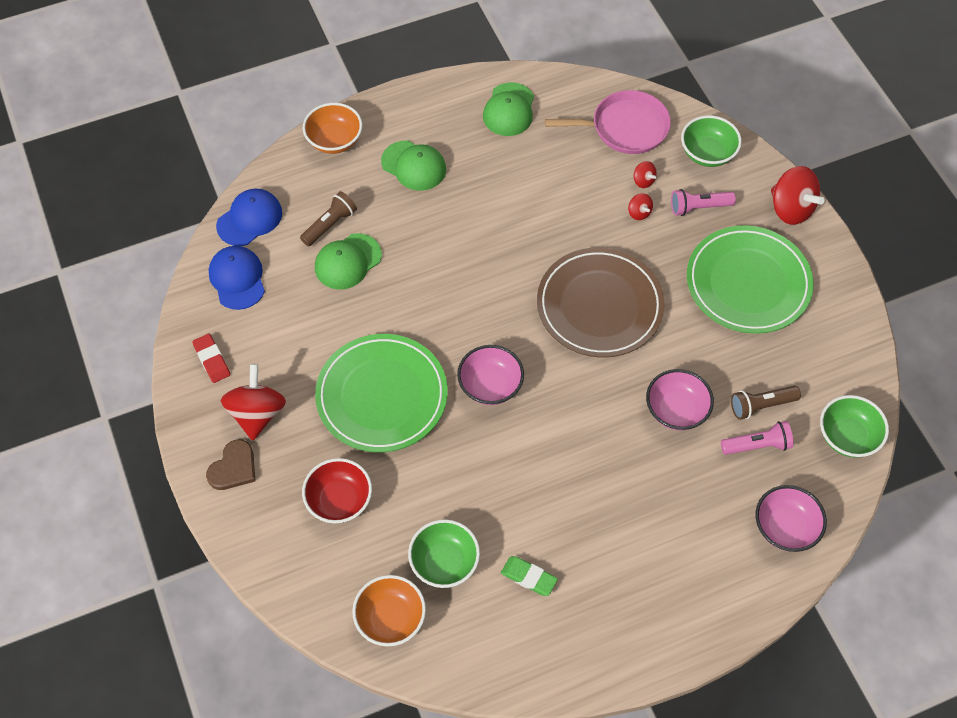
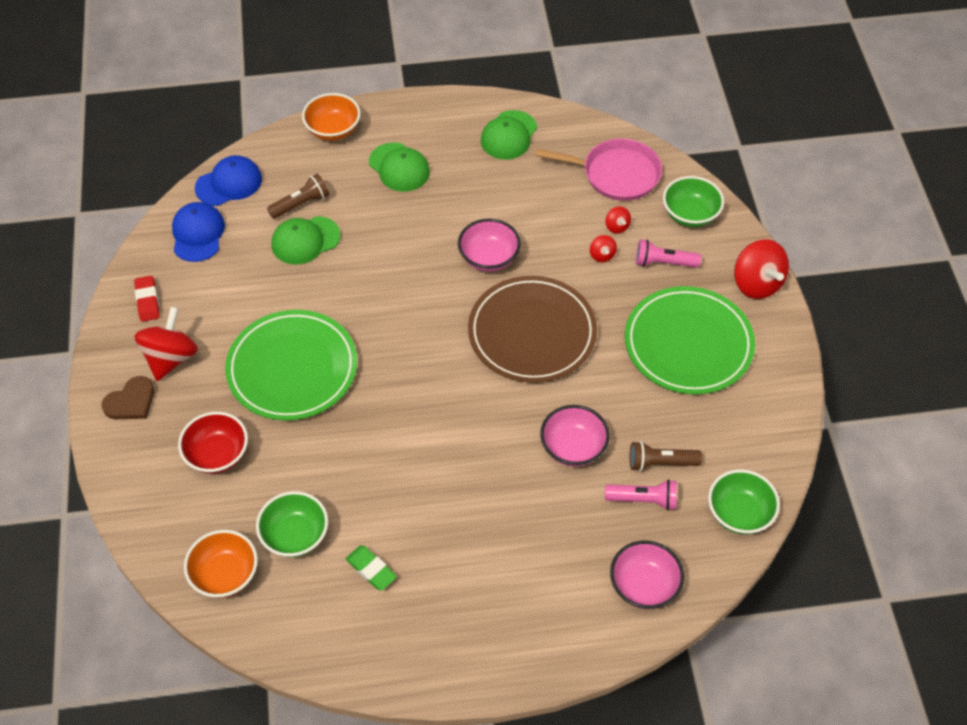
camera: 15 degrees right, 5 degrees down
pink bowl [457,345,524,405] -> pink bowl moved to [458,219,521,272]

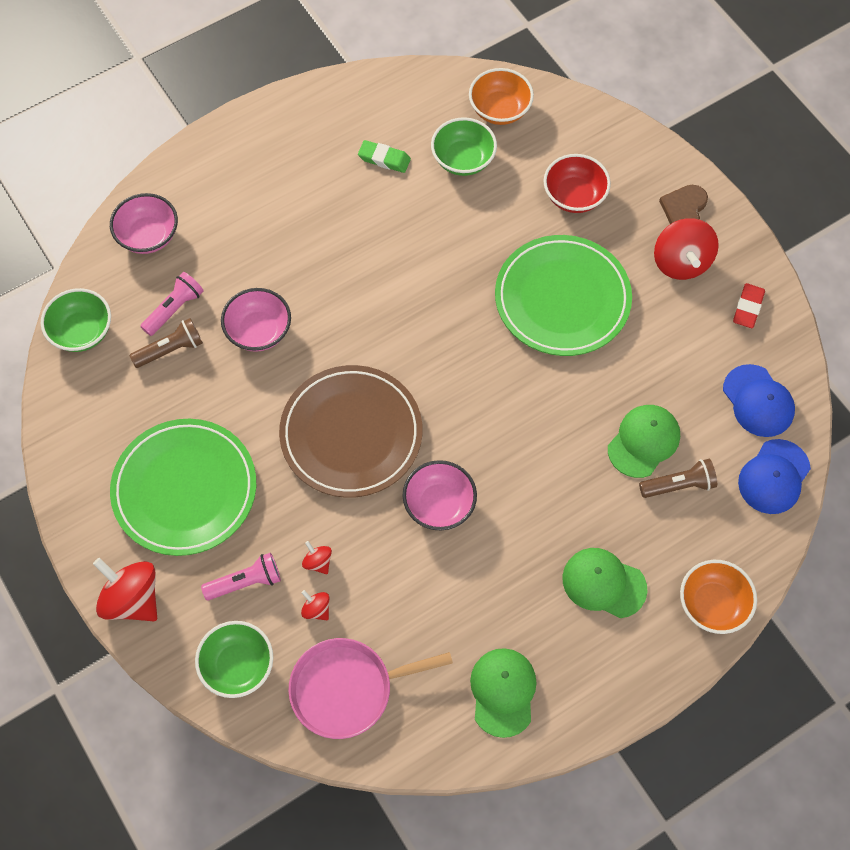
camera: 155 degrees right, 10 degrees up
red eraser [134,276,160,322] -> red eraser turned 60 degrees clockwise [733,283,765,328]
brown flashlight [267,174,329,219] -> brown flashlight turned 135 degrees counterclockwise [639,459,717,498]
pink flashlight [605,479,677,510] -> pink flashlight turned 150 degrees clockwise [140,272,204,336]

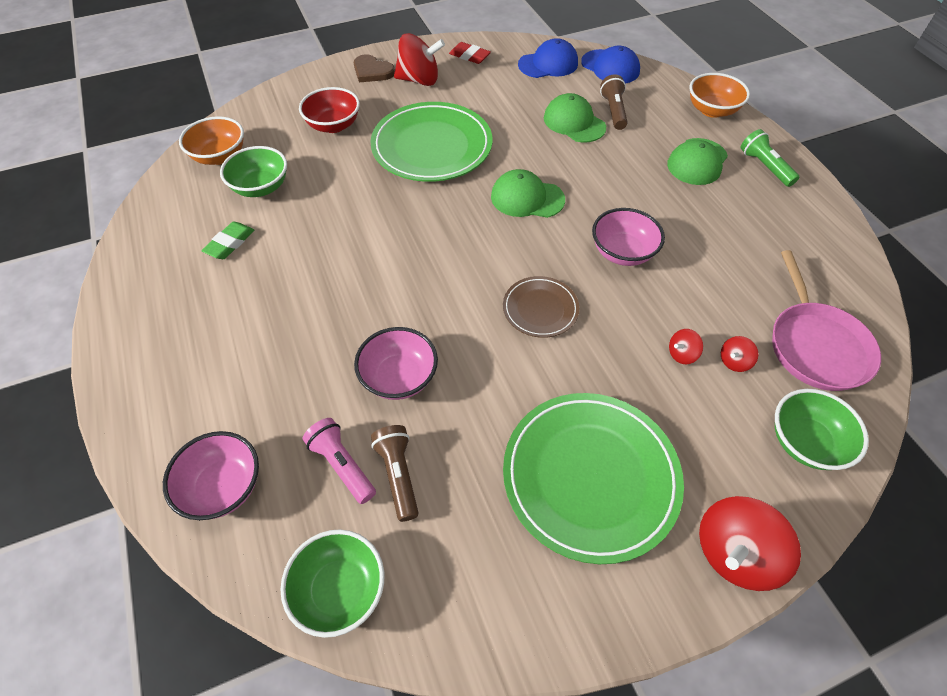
camera: 80 degrees left, 10 degrees down
pink flashlight [201,553,281,600] -> none
brown plate [279,365,423,498] -> brown plate [503,276,579,338], size x0.51
green cap [470,648,537,738] -> green cap moved to [491,169,565,218]
none -> green flashlight [741,129,799,187]

